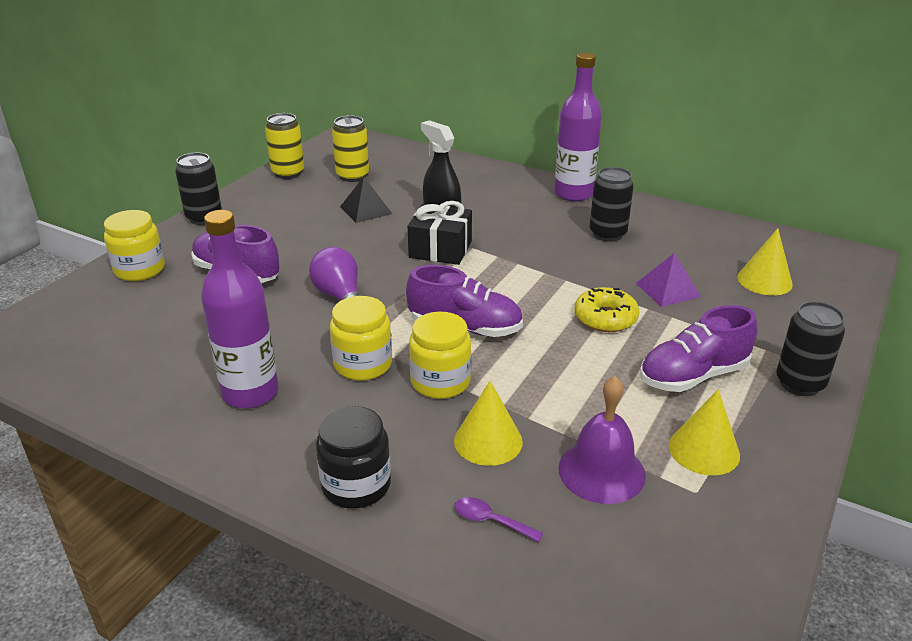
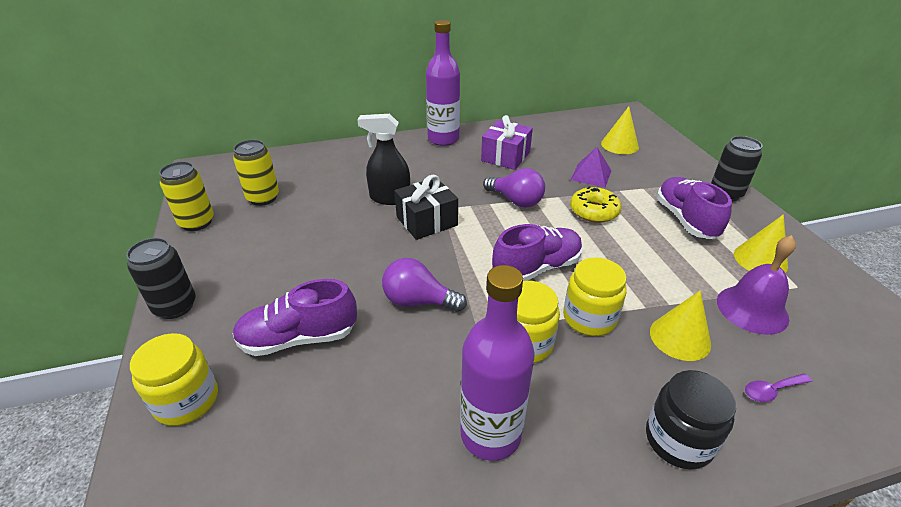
camera: 45 degrees left, 5 degrees up
black pyramid [340,177,392,223] -> none
black can [590,167,634,242] -> purple gift [481,115,533,170]
purple shoe [640,305,757,392] -> purple shoe turned 150 degrees clockwise [656,177,732,239]
none -> purple light bulb [483,168,545,208]

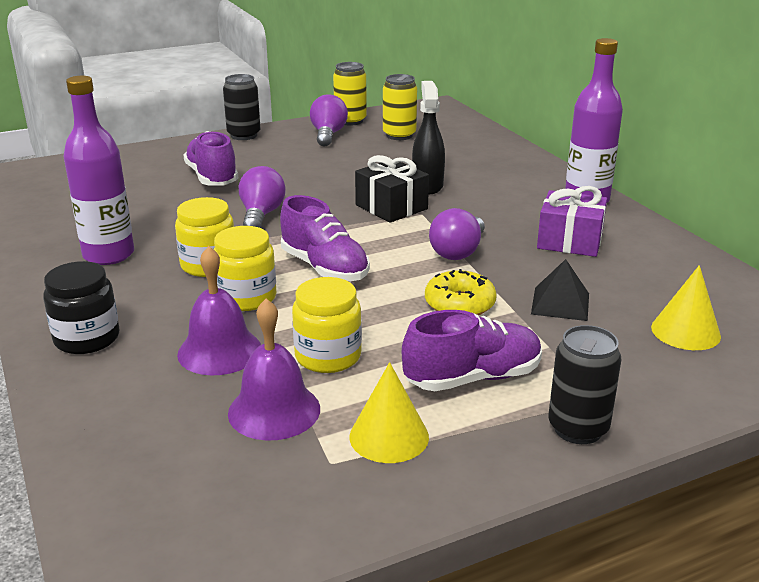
camera: 80 degrees right, 10 degrees down
yellow jar [130,333,218,426] -> yellow jar moved to [292,277,362,373]
purple pyramid [571,147,612,187] -> black pyramid [531,259,589,321]
yellow cone [650,290,711,361] -> purple bell [177,246,261,375]
purple spoon [745,373,812,402] -> none
none -> purple light bulb [310,94,348,147]

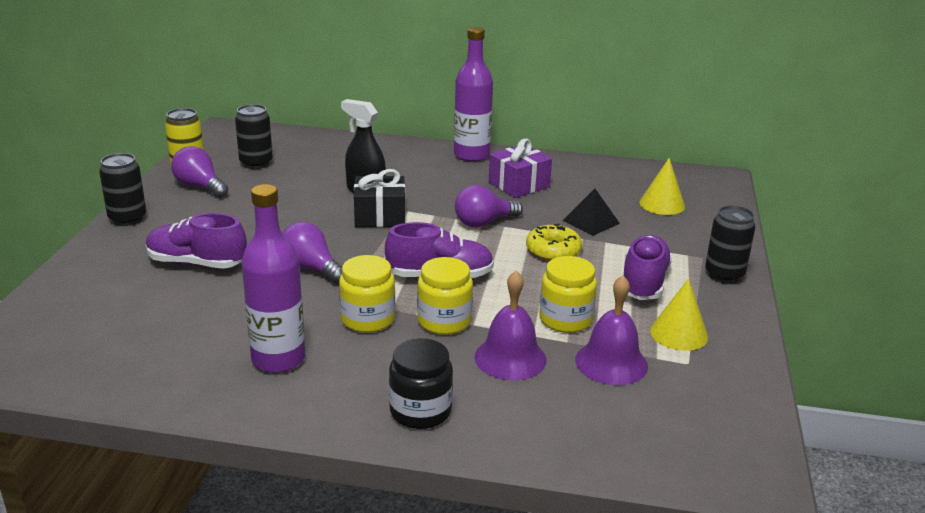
camera: 55 degrees left, 0 degrees up
yellow can [383,74,417,140] -> black can [235,104,273,169]
purple light bulb [429,208,485,260] -> purple light bulb turned 90 degrees clockwise [455,185,523,227]

